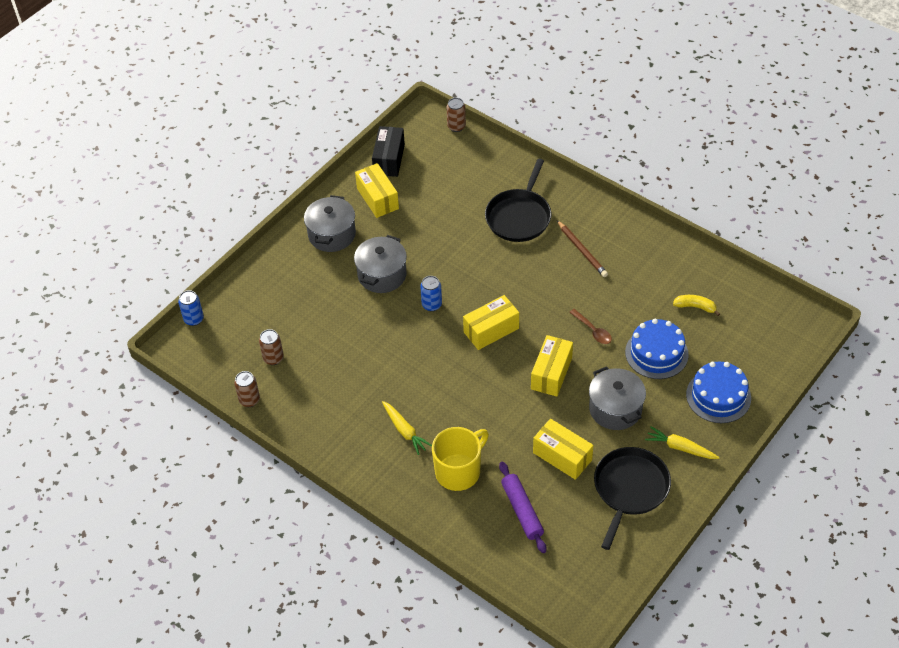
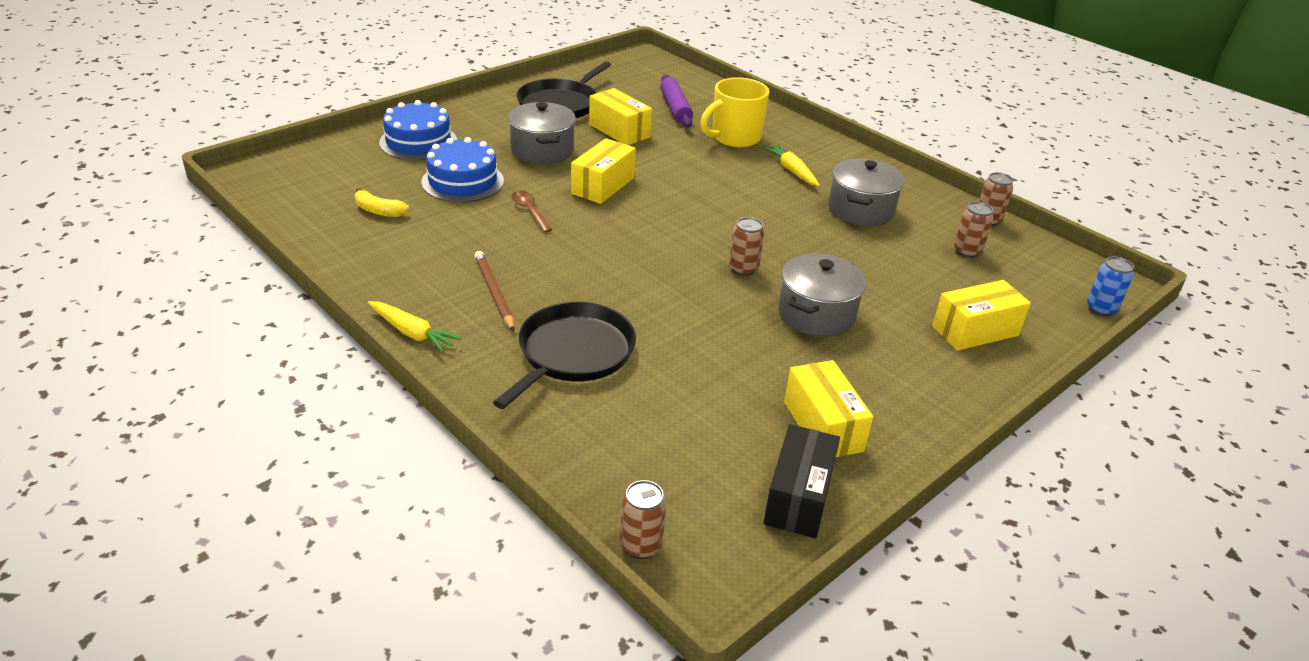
camera: 175 degrees left, 15 degrees down
grey pot [304,195,356,252] -> grey pot moved to [828,158,904,226]
blue can [420,276,442,311] -> brown can [729,217,764,276]
yellow box [463,295,519,350] -> yellow box moved to [932,280,1031,351]
yellow carrot [645,426,720,459] -> yellow carrot moved to [368,301,461,353]

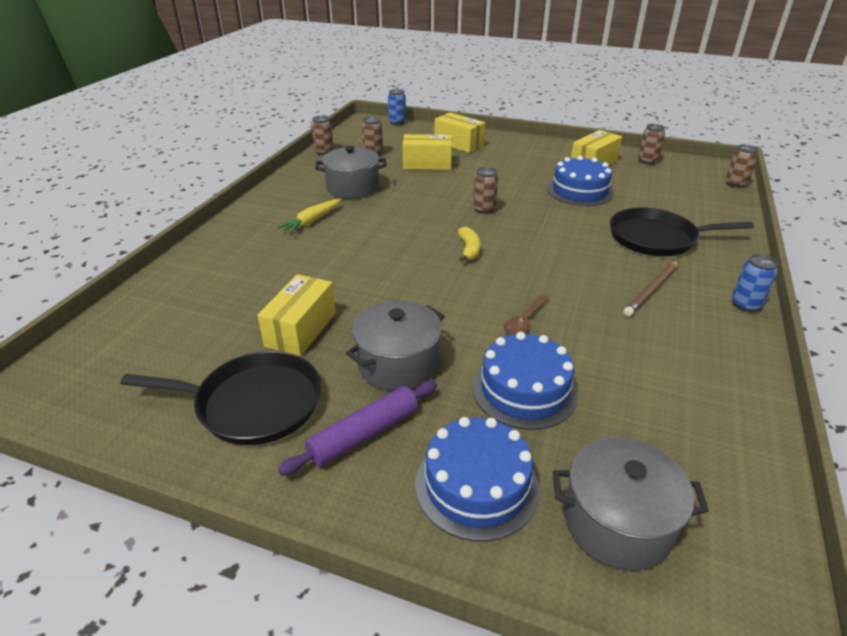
camera: 115 degrees left, 0 degrees up
yellow banana [355,188,409,217] -> yellow banana moved to [458,227,481,262]
yellow carrot [368,301,461,353] -> blue can [732,254,778,312]
yellow box [571,138,636,204] -> yellow box moved to [402,134,452,170]
purple rolling pin [660,75,693,127] -> purple rolling pin moved to [278,381,437,476]
yellow mug [700,77,770,147] -> none
black box [763,424,840,538] -> brown can [638,124,665,164]
grey pot [778,254,866,337] -> grey pot moved to [553,437,709,570]
none -> blue cake [547,156,614,206]

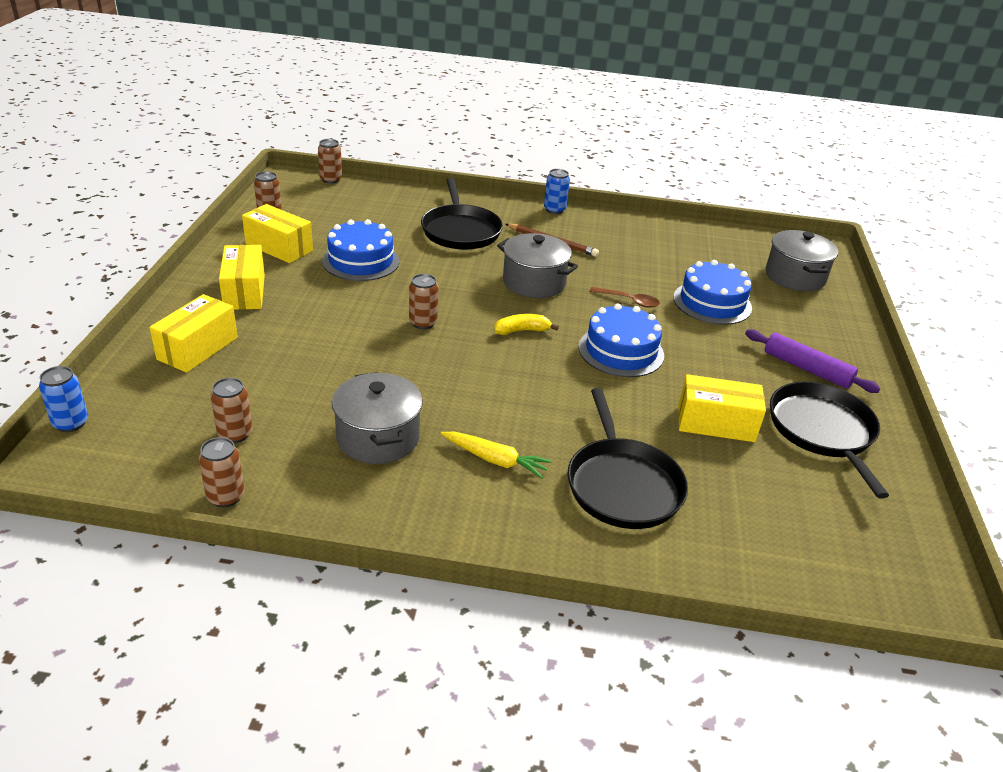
camera: 105 degrees left, 0 degrees up
grey pot [346,300,445,391] -> grey pot moved to [497,233,578,298]
yellow box [402,134,452,170] -> yellow box moved to [219,245,265,310]
blue cake [416,417,539,542] -> blue cake moved to [578,303,664,377]
none -> black pan [567,388,688,529]

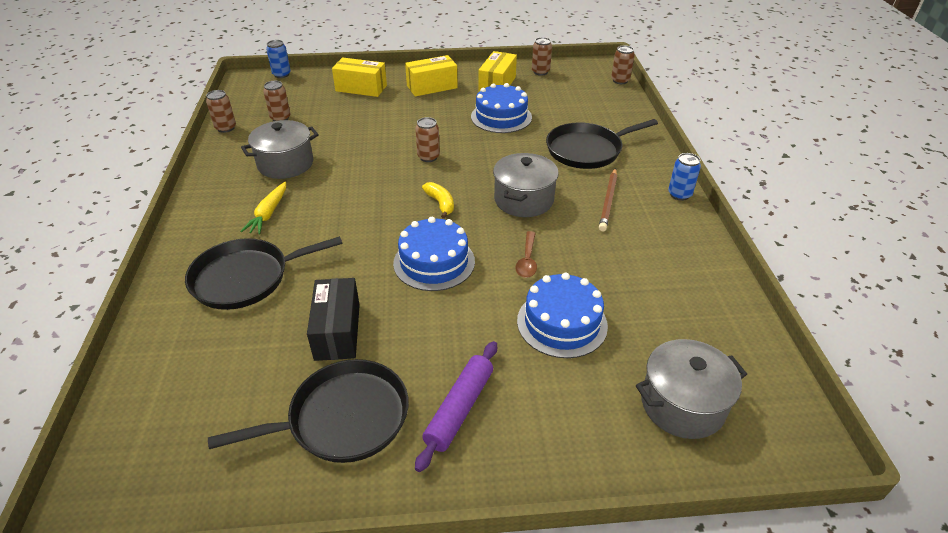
camera: 80 degrees right, 5 degrees up
yellow box [678,374,766,442] -> black box [307,278,360,361]

